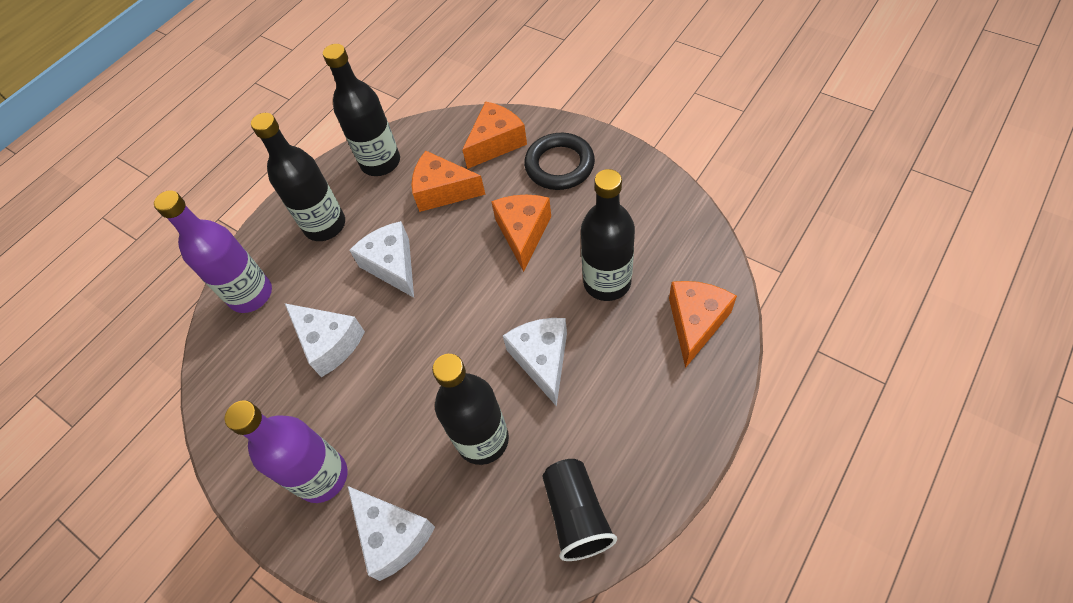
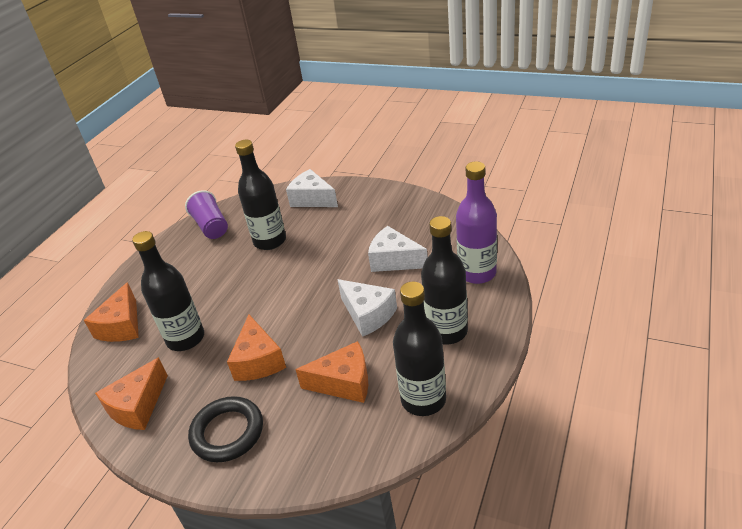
camera: 165 degrees right, 20 degrees down
purple bottle [225,400,347,503] -> none
orange cheese [462,101,527,169] -> orange cheese moved to [95,357,168,430]
white cheese [503,318,567,407] -> none
black cup [542,459,617,561] -> purple cup [185,190,228,239]

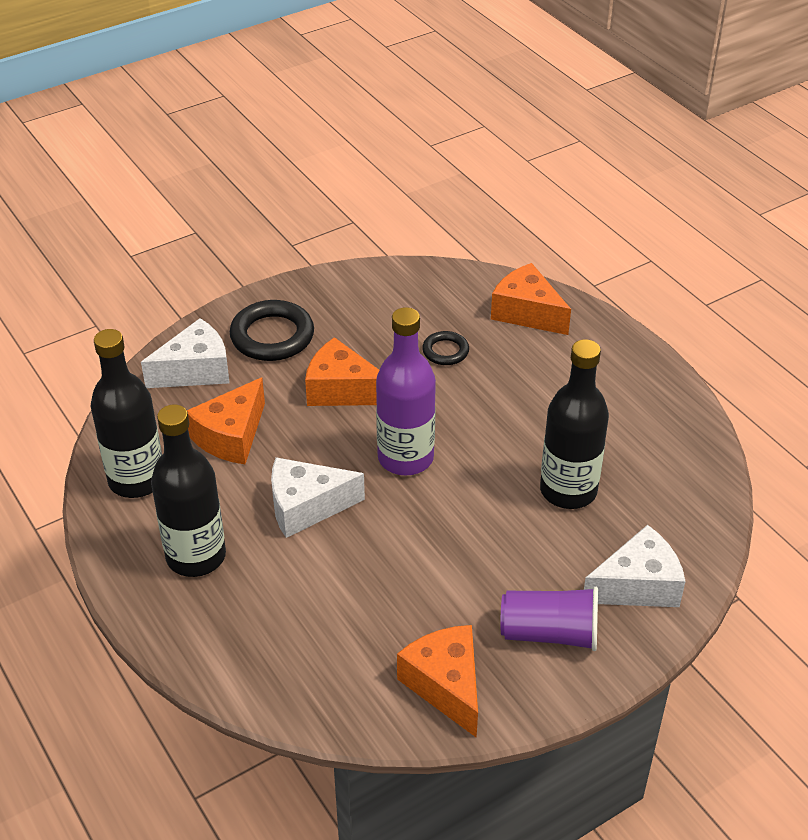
camera: 120 degrees right, 5 degrees up
orange cheese [95,357,168,430] -> orange cheese moved to [397,625,478,737]
black bottle [132,231,204,351] -> black ring [422,331,469,365]
purple cup [185,190,228,239] -> purple cup moved to [500,587,598,651]
white cheese [368,226,428,272] -> white cheese moved to [141,318,230,388]
purple bottle [456,161,497,284] -> purple bottle moved to [376,307,436,476]

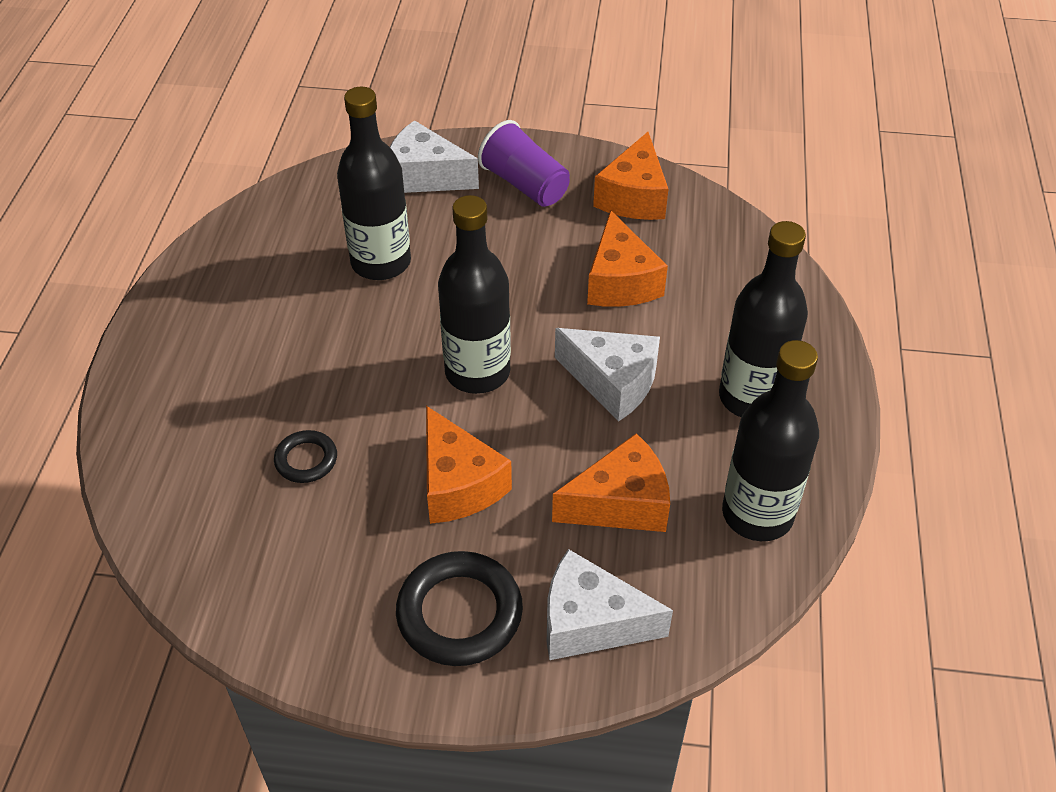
camera: 140 degrees left, 5 degrees up
purple bottle [376,307,436,476] -> black bottle [438,195,511,394]
orange cheese [491,263,571,335] -> orange cheese moved to [587,210,668,307]

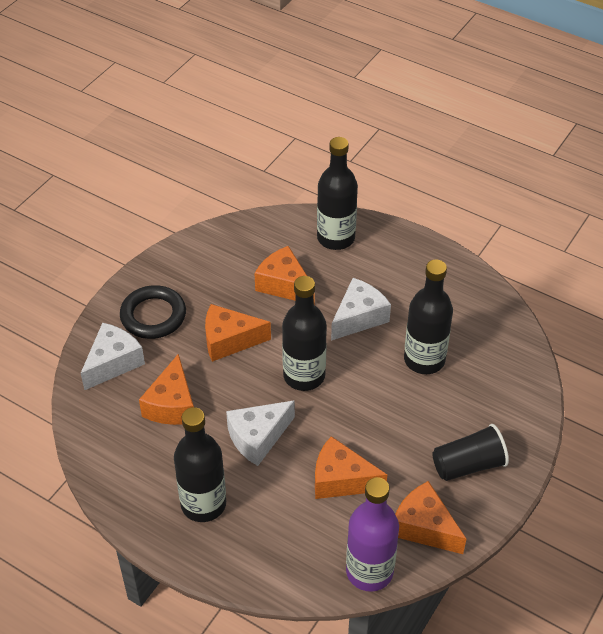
camera: 115 degrees right, 0 degrees up
black ring [274,430,337,483] -> orange cheese [254,246,315,301]
white cheese [390,120,479,193] -> white cheese moved to [331,278,391,340]
purple cup [478,120,570,207] -> black cup [432,424,509,481]
black bottle [722,340,819,541] -> black bottle moved to [317,137,358,250]
none -> purple bottle [346,477,399,592]

